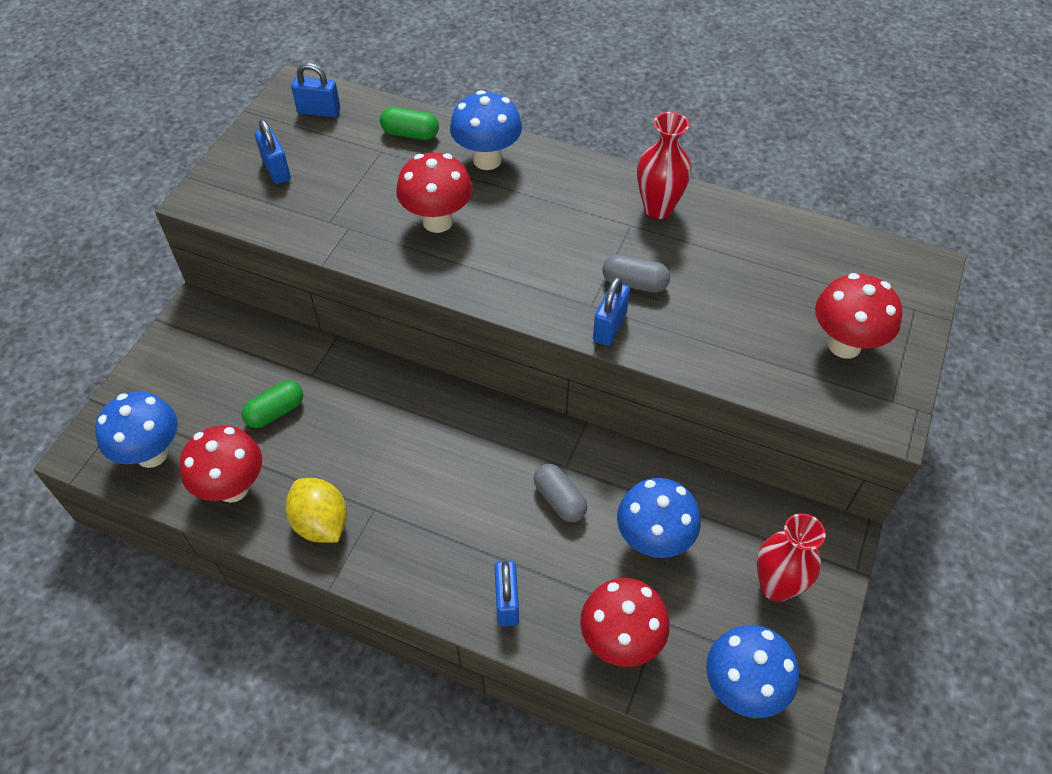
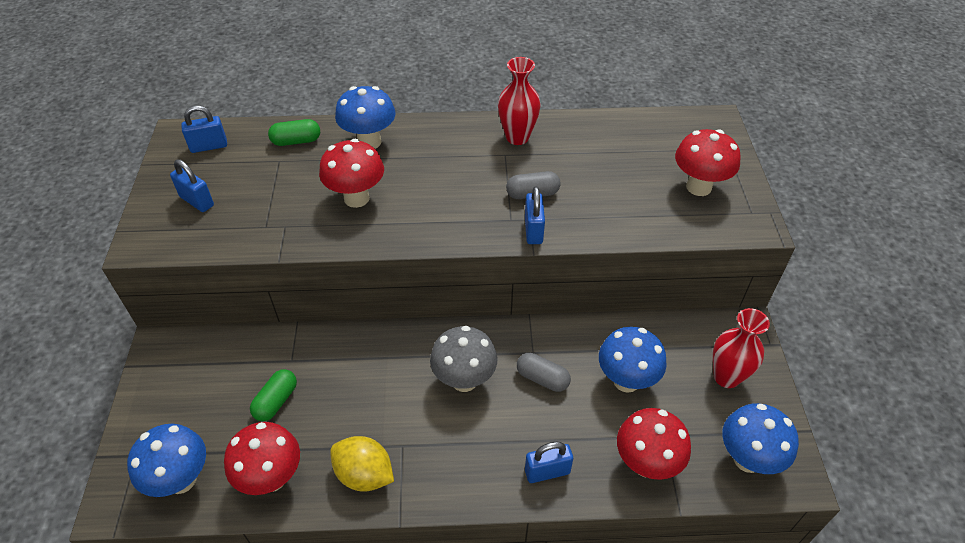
camera: 25 degrees left, 5 degrees down
blue padlock [494,561,519,626] -> blue padlock turned 75 degrees counterclockwise [525,442,573,483]
none -> grey mushroom [430,326,497,392]

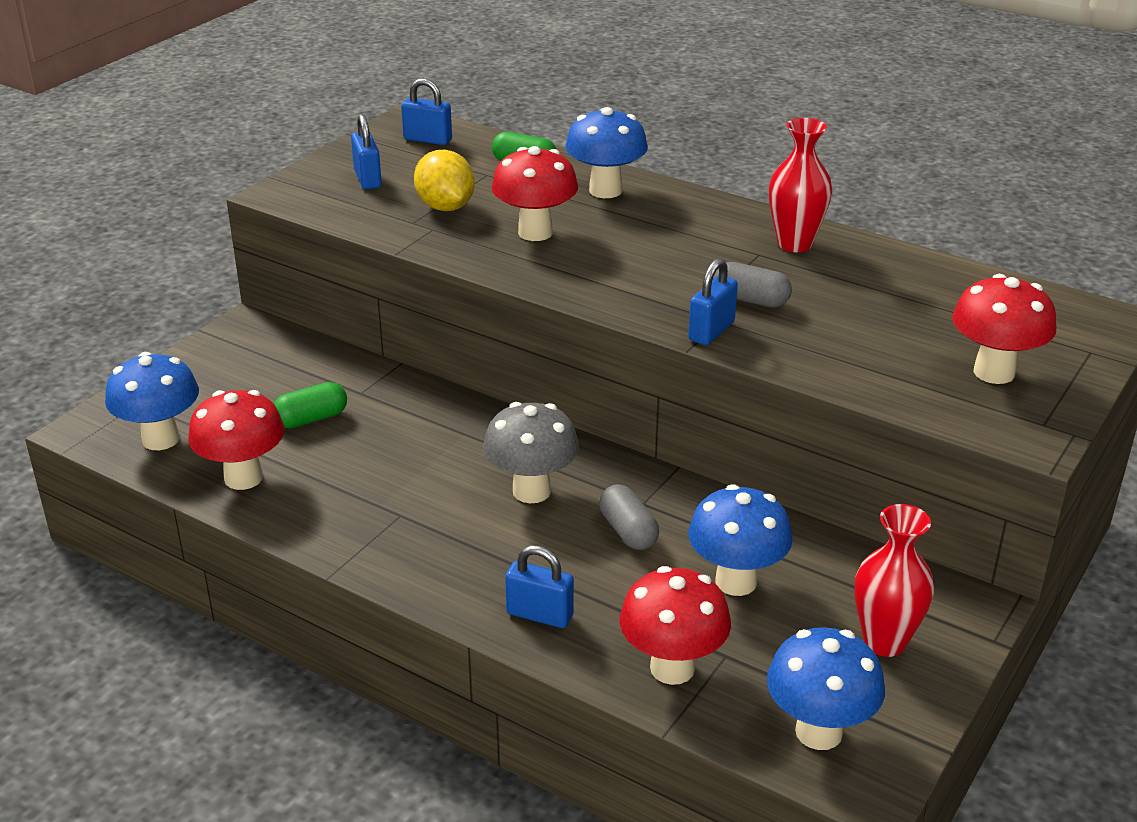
camera: 35 degrees right, 15 degrees down
yellow lemon [330,436,394,492] -> yellow lemon moved to [414,150,475,211]

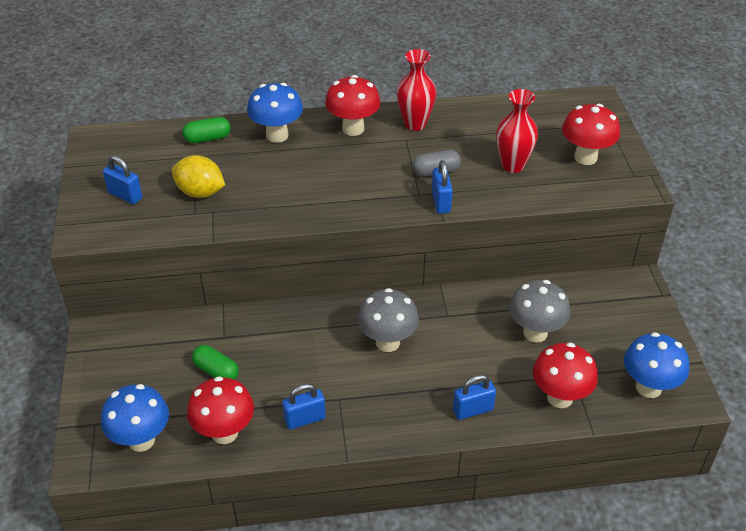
camera: 40 degrees left, 10 degrees up
green capsule [273,382,347,428] -> green capsule turned 75 degrees counterclockwise [192,345,239,380]
blue padlock [401,78,452,145] -> blue padlock moved to [282,384,326,429]
red mushroom [492,146,578,241] -> red mushroom moved to [325,75,380,136]
grey capsule [599,484,659,550] -> none
blue mushroom [688,484,793,596] -> grey mushroom [509,280,570,343]
red vase [854,504,934,657] -> red vase moved to [496,89,538,173]

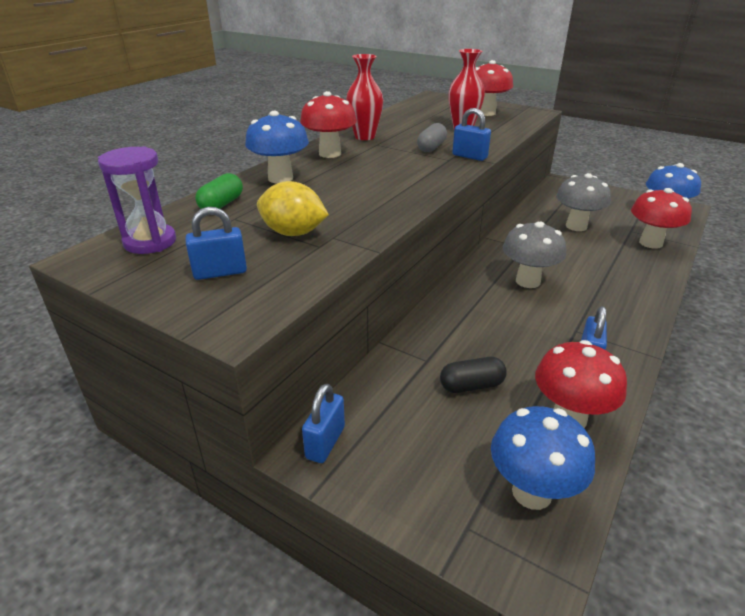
camera: 50 degrees left, 10 degrees down
yellow lemon [172,155,225,198] -> yellow lemon turned 45 degrees clockwise [257,181,329,236]
green capsule [192,345,239,380] -> black capsule [440,357,507,393]
blue padlock [453,375,496,420] -> blue padlock moved to [302,384,345,463]
none -> purple hourglass [98,146,176,254]

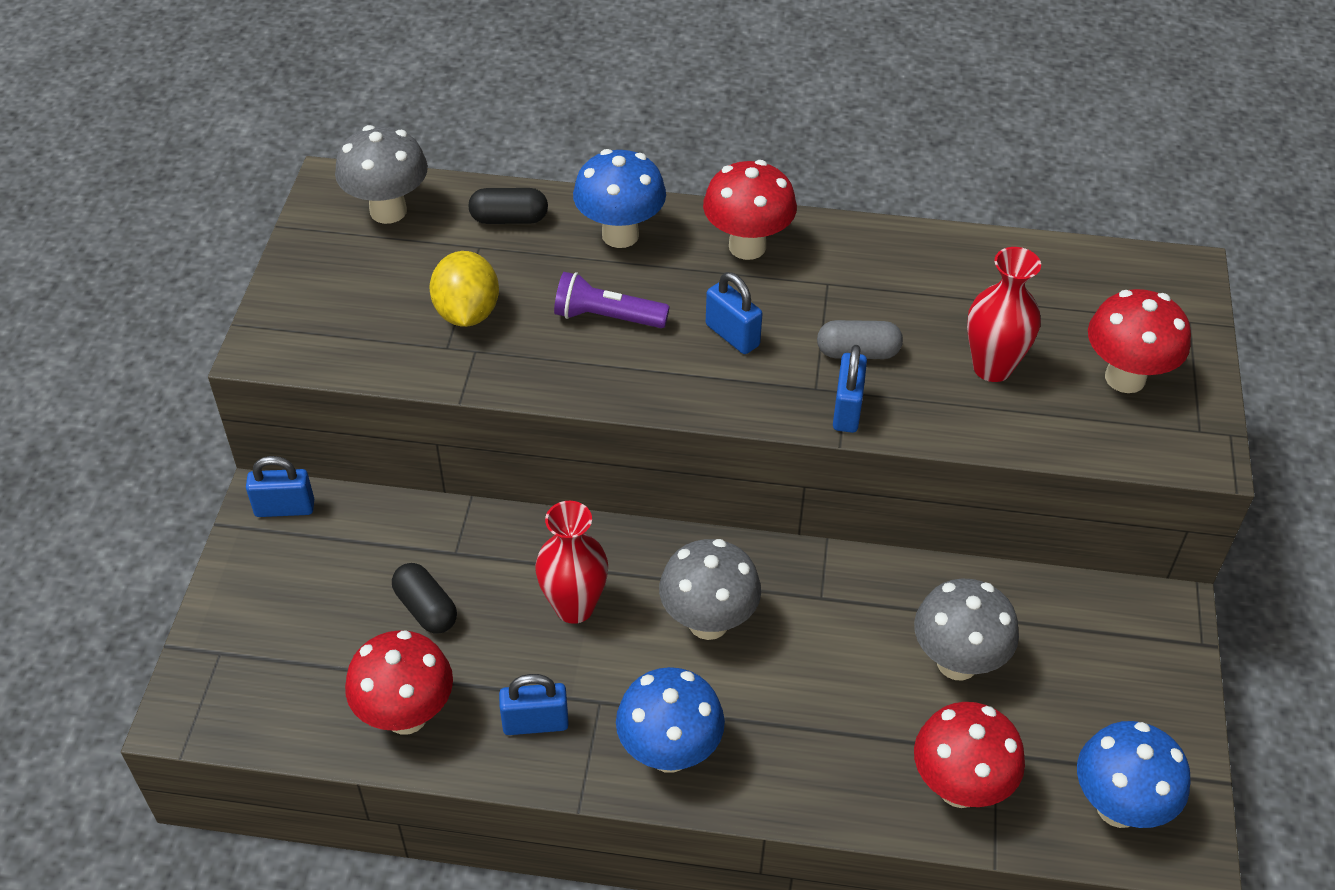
camera: 65 degrees right, 15 degrees up
purple hourglass [98,146,176,254] -> grey mushroom [335,125,428,224]
blue padlock [185,207,247,280] -> blue padlock moved to [706,272,762,354]
green capsule [195,173,243,209] -> black capsule [468,188,548,224]
red vase [346,54,383,140] -> red vase moved to [535,501,608,624]
blue mushroom [491,406,595,510] -> blue mushroom moved to [616,667,725,773]
none -> purple flashlight [554,272,670,328]

